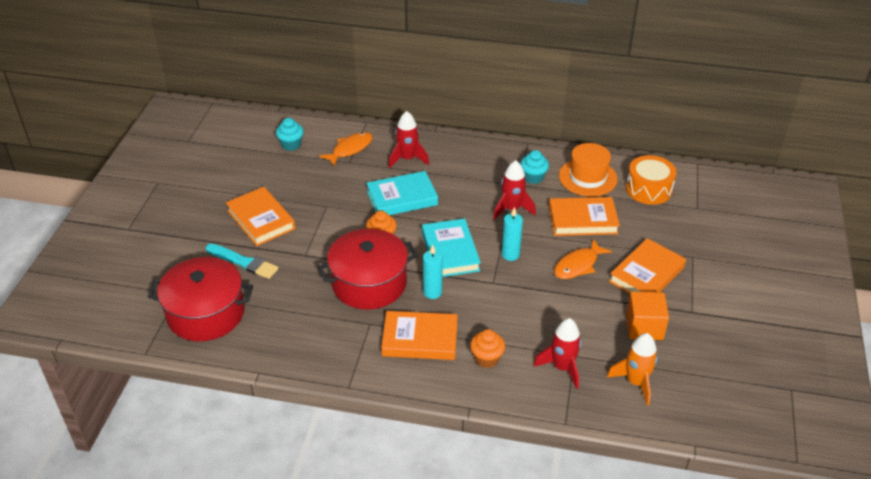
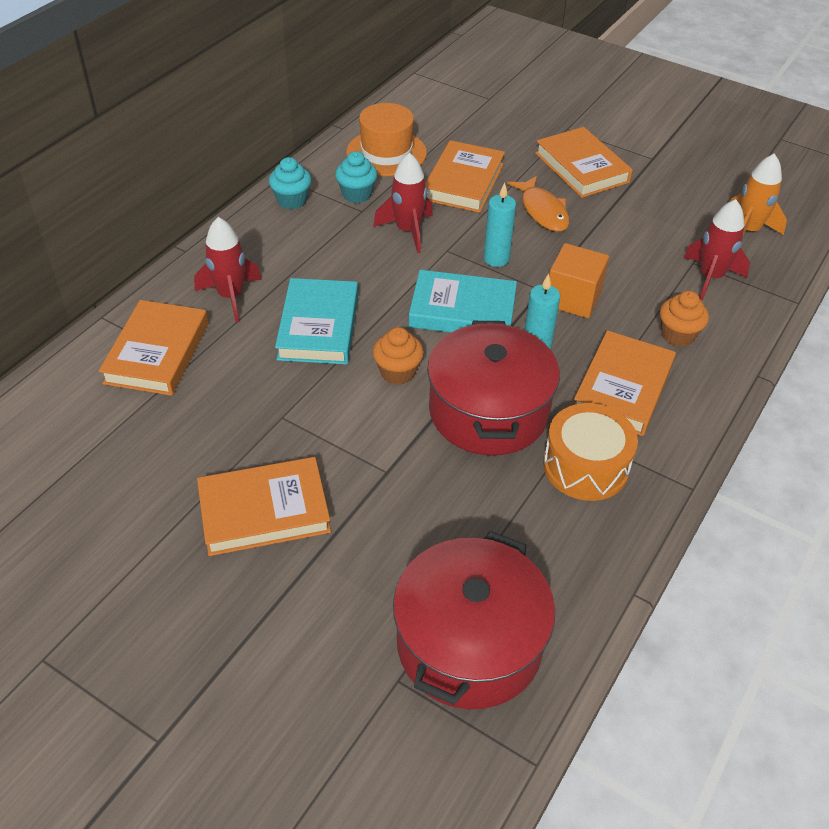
camera: 70 degrees left, 5 degrees up
turquoise brush [206,244,279,279] -> none
turquoise cupcake [276,118,304,151] -> turquoise cupcake moved to [269,157,312,209]
orange fish [319,132,373,166] -> orange book [99,300,208,396]
orange drum [626,155,677,205] -> orange drum moved to [543,403,638,501]
orange cube [626,292,669,340] -> orange cube moved to [549,243,609,318]

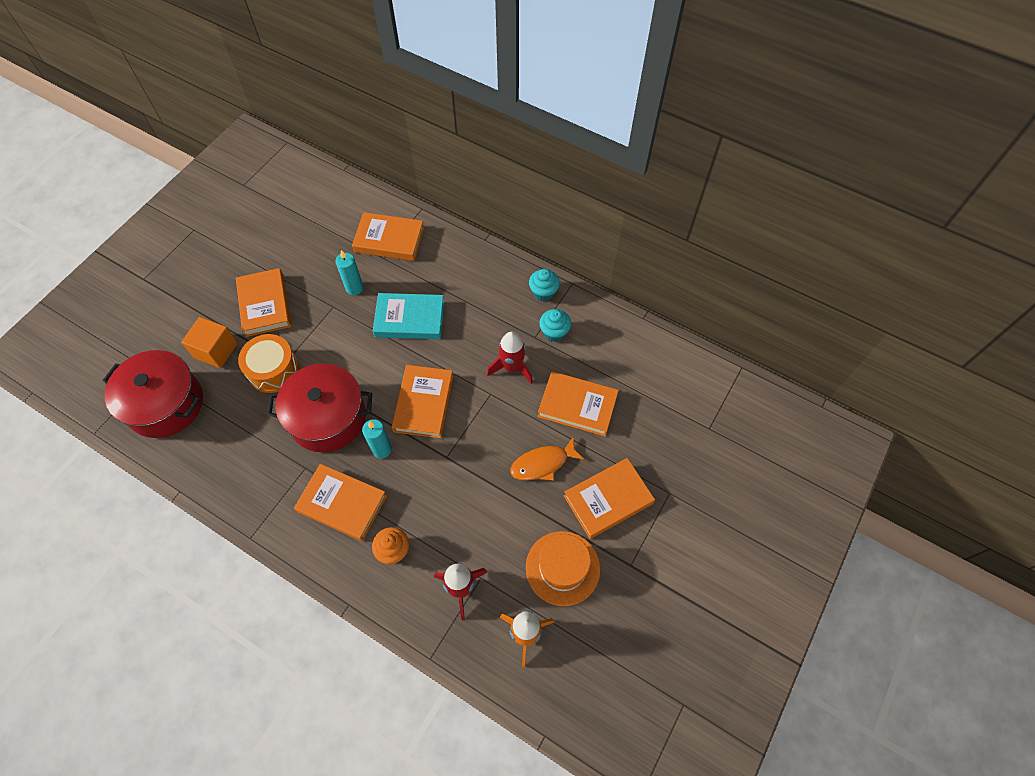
camera: 90 degrees right, 15 degrees up
red rocket [194,217,262,322] -> none
orange hat [346,103,427,176] -> orange hat moved to [526,531,600,606]
orange cupcake [373,327,424,385] -> none
turquoise book [409,270,517,332] -> orange book [392,365,453,438]
turquoise candle [484,183,516,267] -> turquoise candle moved to [335,250,363,295]
orange drum [543,403,638,501] -> orange drum moved to [238,334,299,393]
orange cube [549,243,609,318] -> orange cube moved to [181,317,238,368]

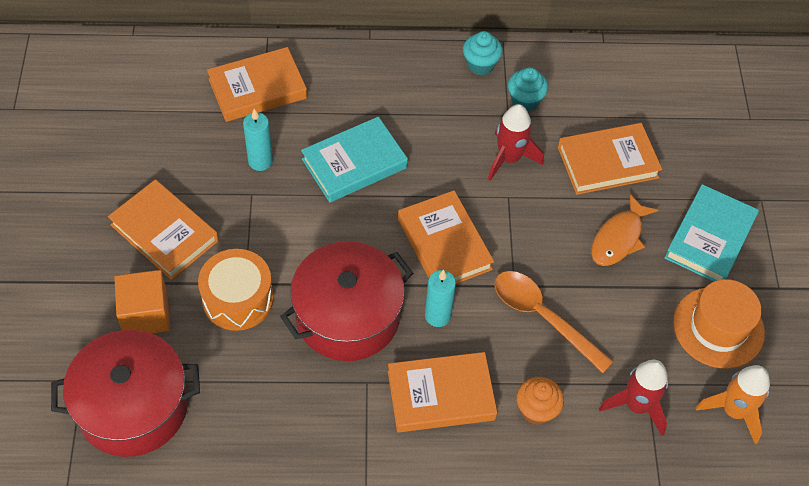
camera: 35 degrees left, 5 degrees down
orange book [564,458,655,539] -> turquoise book [664,184,759,282]
none -> orange spoon [494,271,614,373]

